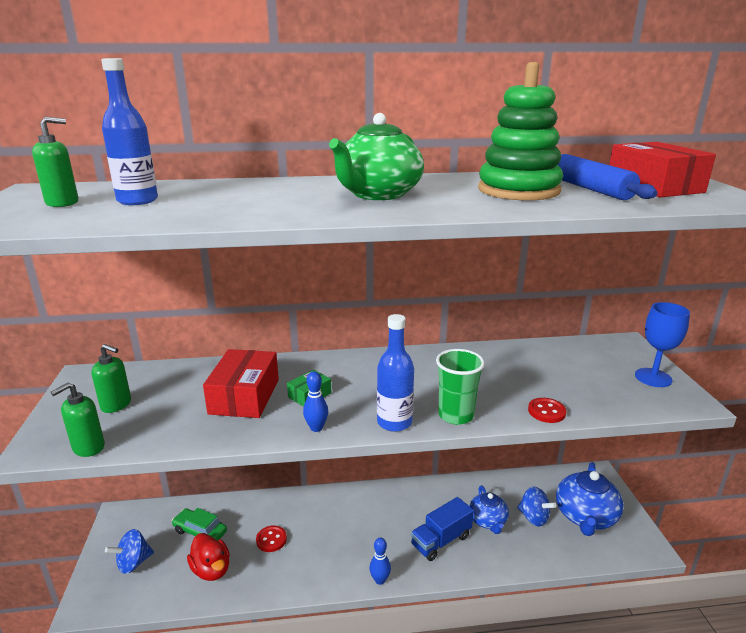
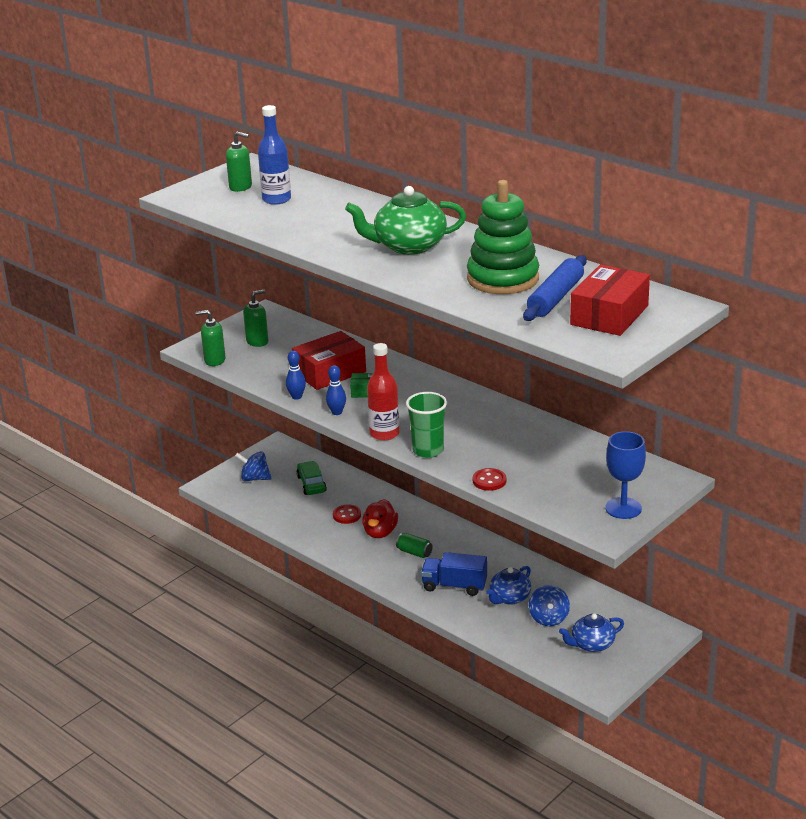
camera: 50 degrees right, 5 degrees up
green soap dispenser [91,344,131,413] -> green soap dispenser turned 105 degrees counterclockwise [243,290,268,347]
red duck [187,533,230,581] -> red duck moved to [362,499,398,538]
blue bowling pin [369,538,391,585] -> blue bowling pin moved to [286,350,306,400]
blue bottle [377,314,414,432] -> red bottle [367,343,400,441]
blue teapot [556,462,624,536] -> blue teapot [559,613,624,652], size x0.62
none -> green can [396,533,433,558]

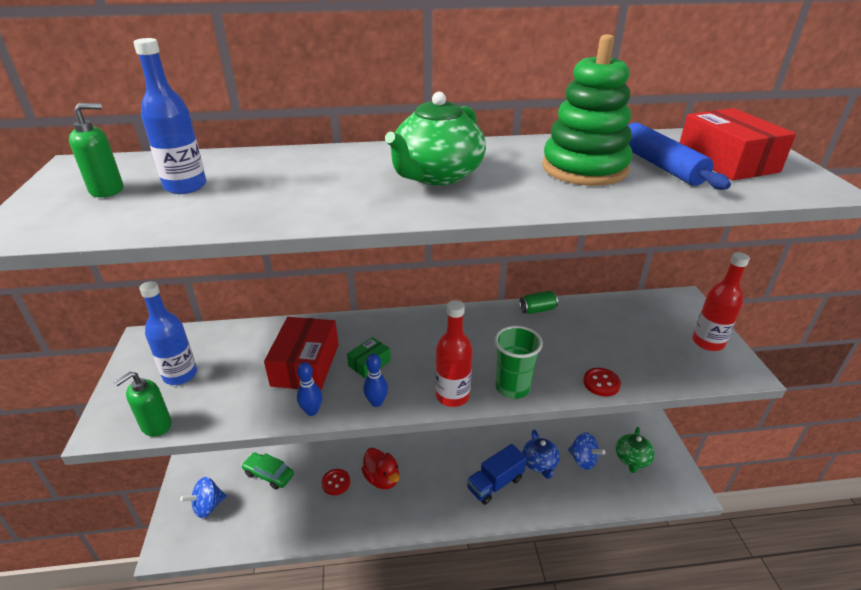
camera: 50 degrees left, 5 degrees up
green soap dispenser [243,290,268,347] -> blue bottle [139,281,197,385]
green can [396,533,433,558] -> green can moved to [519,291,558,314]
blue teapot [559,613,624,652] -> green teapot [616,427,655,473]
blue goblet [605,431,646,519] -> red bottle [692,252,750,351]

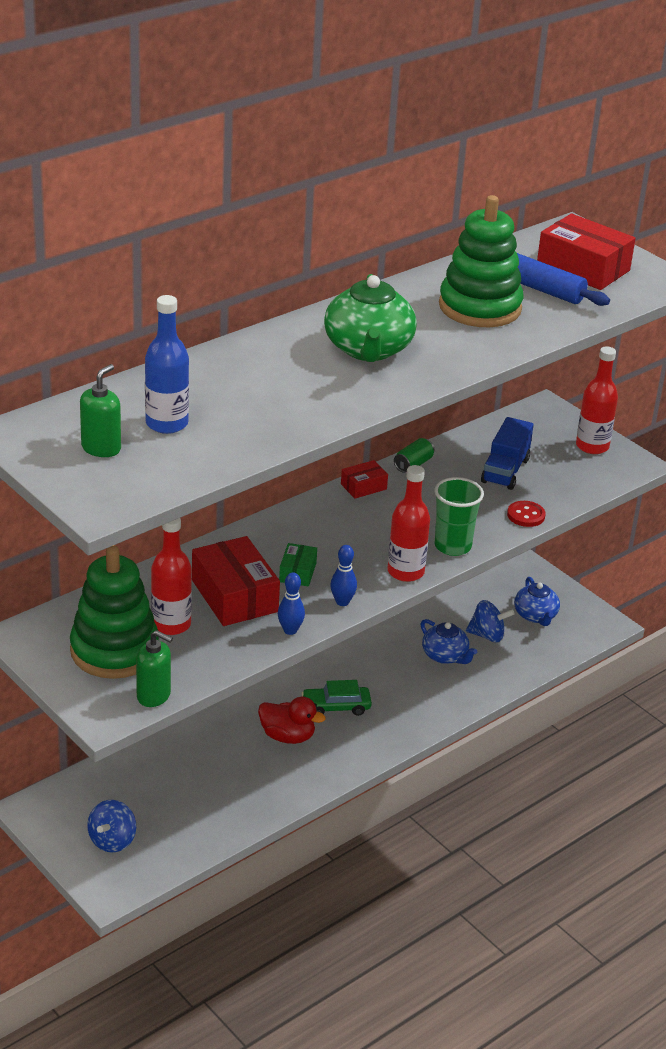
camera: 35 degrees left, 0 degrees up
green soap dispenser [114,372,172,437] -> green soap dispenser turned 75 degrees counterclockwise [136,630,173,707]
blue bottle [139,281,197,385] -> green stacking toy [70,545,159,679]
green car [241,453,294,489] -> green car moved to [301,680,372,716]
red button [321,469,350,495] -> none
blue truck [467,444,527,505] -> blue truck moved to [481,417,534,490]
green teapot [616,427,655,473] -> blue teapot [514,577,560,626]
none -> red bottle [151,518,192,635]
none -> red box [341,460,388,499]

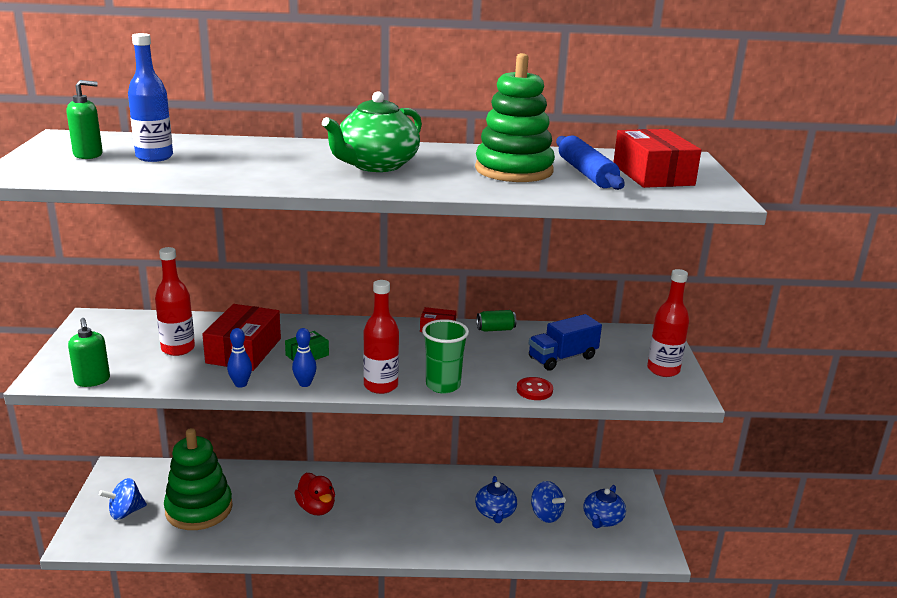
camera: 40 degrees right, 10 degrees down
green stacking toy [70,545,159,679] -> green stacking toy moved to [164,428,233,530]
green car [301,680,372,716] -> none

